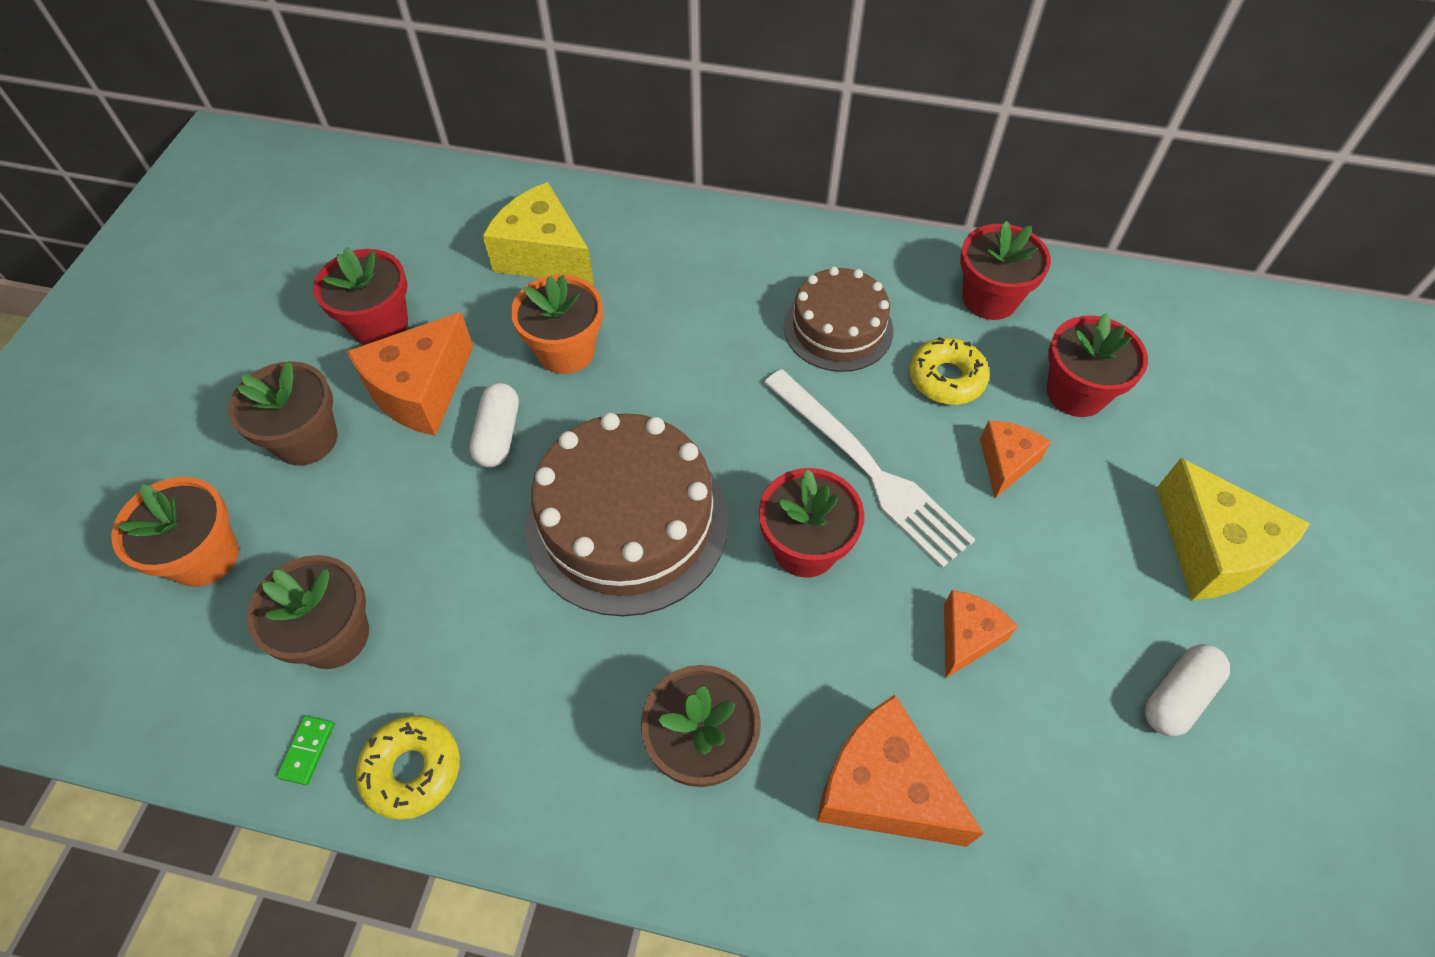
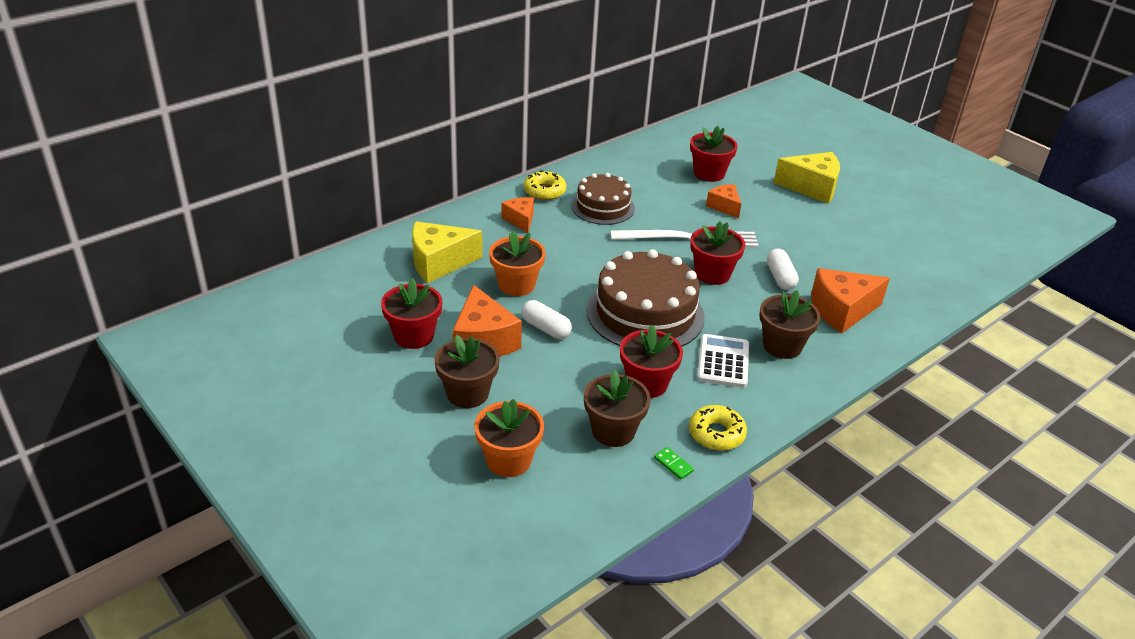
camera: 55 degrees left, 20 degrees down
yellow donut [909,337,990,405] -> yellow donut moved to [524,170,566,200]
orange cheese [944,590,1018,678] -> orange cheese moved to [501,197,534,233]
red flower pot [960,221,1051,320] -> red flower pot moved to [620,324,683,398]
white capsule [1145,644,1230,736] -> white capsule moved to [767,249,799,290]
none -> white calculator [697,334,749,388]

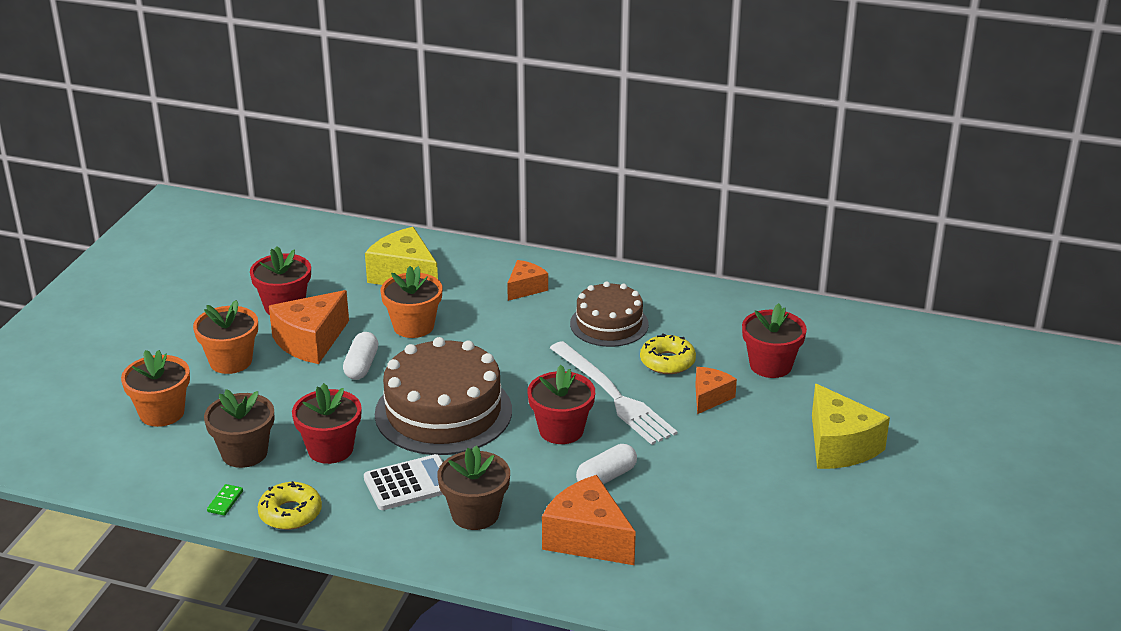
camera: 60 degrees right, 5 degrees down
brown flower pot [435,335,500,408] -> orange flower pot [193,300,258,374]
yellow donut [524,170,566,200] -> yellow donut moved to [640,334,696,374]

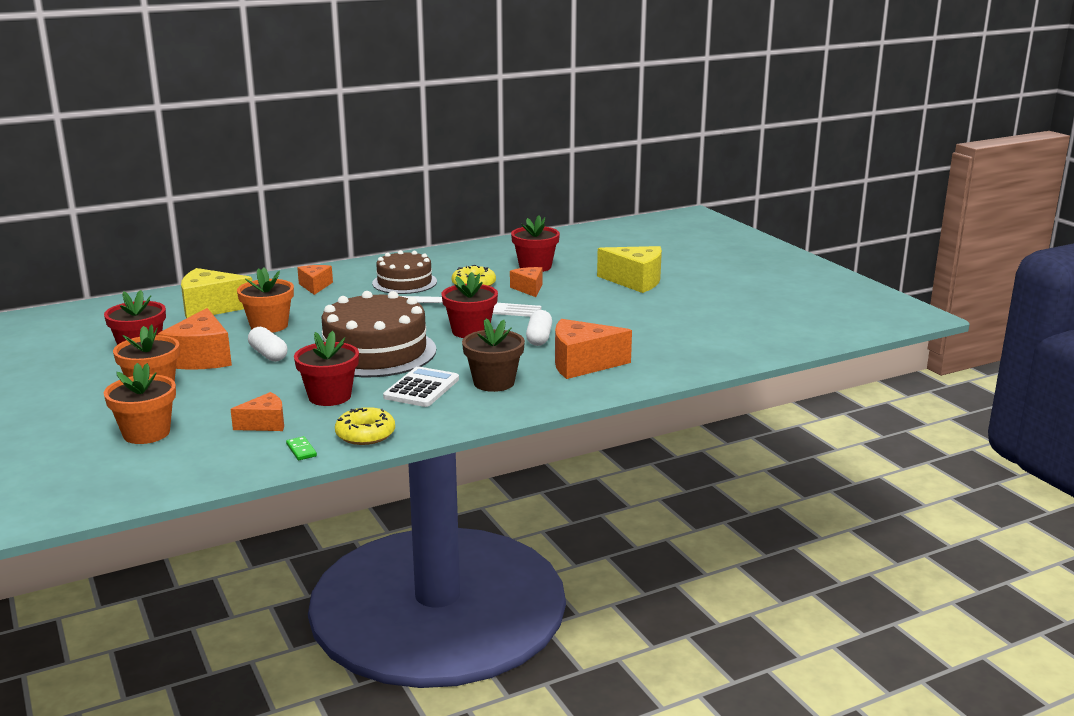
camera: 45 degrees left, 10 degrees down
brown flower pot [204,389,274,468] -> orange cheese [231,392,284,431]

